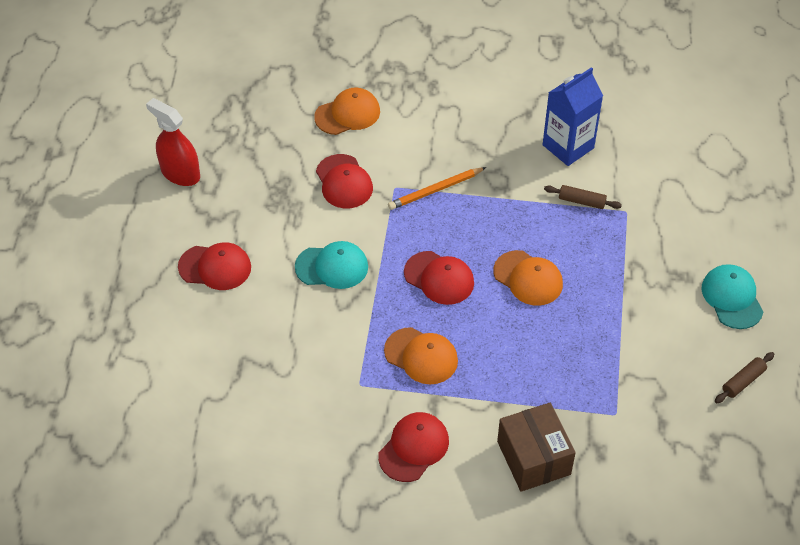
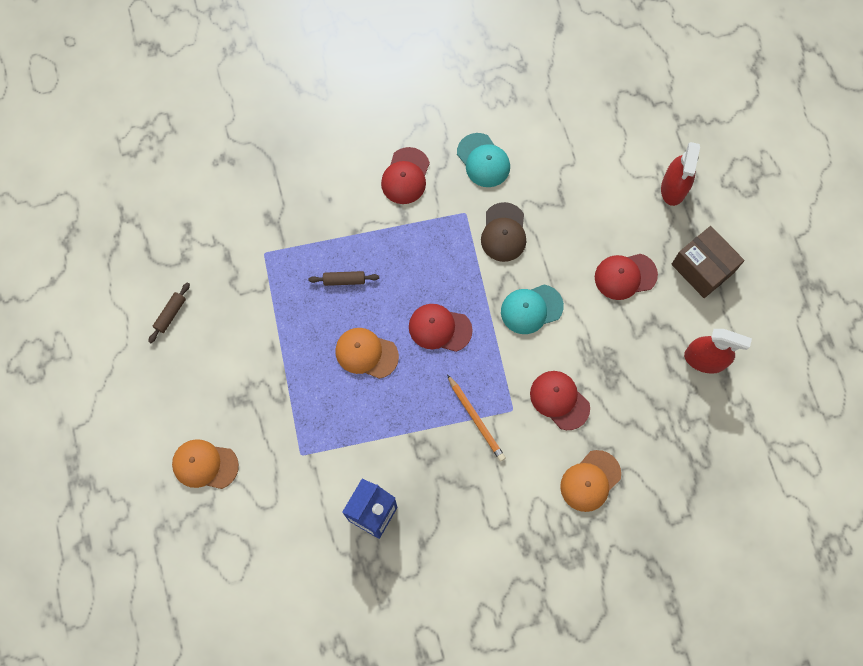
camera: 160 degrees right, 20 degrees up
orange cap [384,327,458,384] -> orange cap moved to [172,439,239,489]
orange pencil [388,167,486,210] -> orange pencil turned 105 degrees clockwise [447,374,506,462]
brown box [497,403,576,492] -> brown box moved to [671,226,744,298]
brown rolling pin [544,185,622,209] -> brown rolling pin moved to [309,271,379,286]
turquoise cap [702,264,763,329] -> turquoise cap moved to [457,133,510,187]
none -> brown cap [481,202,526,262]
none -> red spray bottle [661,142,700,206]

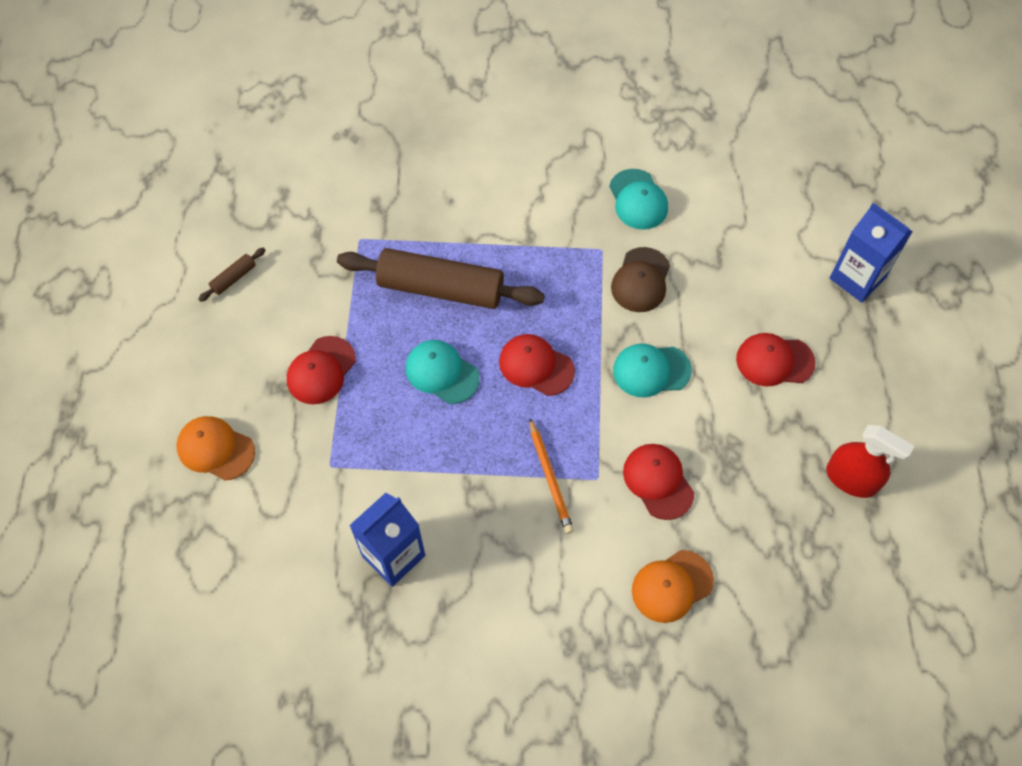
camera: 15 degrees right, 10 degrees down
brown rolling pin [309,271,379,286] -> brown rolling pin [337,248,545,309], size x2.49
orange cap [336,328,399,379] -> turquoise cap [406,340,480,404]
red cap [381,147,430,204] -> red cap moved to [287,336,356,404]
red spray bottle [661,142,700,206] -> blue carton [830,203,913,302]
brown box [671,226,744,298] -> none

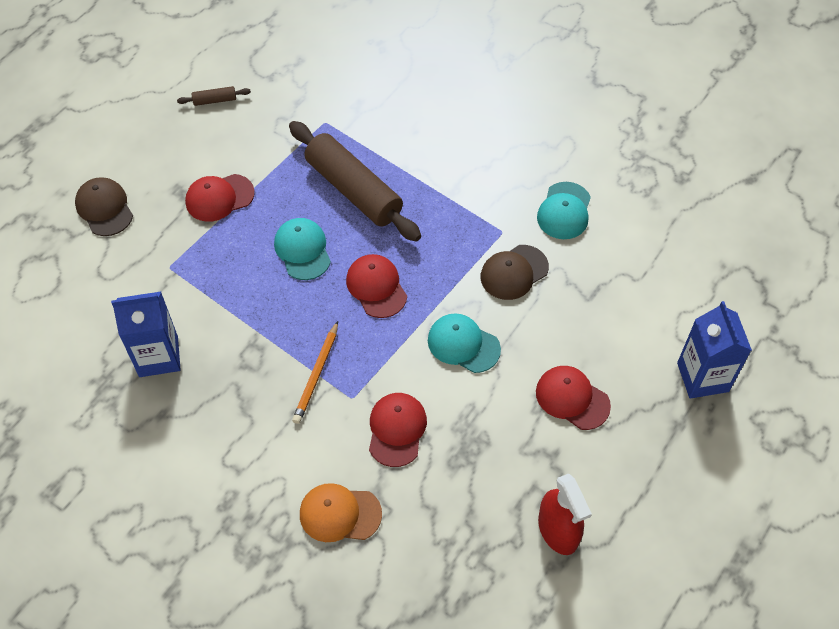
camera: 35 degrees right, 5 degrees down
orange cap [176,416,255,481] -> brown cap [75,177,133,236]

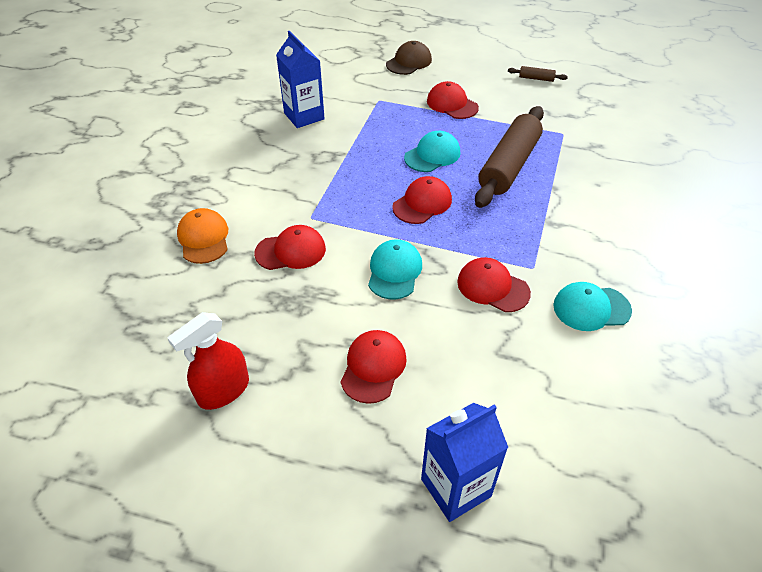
camera: 70 degrees right, 10 degrees down
brown rolling pin [177,86,251,106] -> brown rolling pin turned 45 degrees counterclockwise [508,66,568,82]
orange pencil [292,321,338,424] -> none
brown cap [481,245,549,300] -> red cap [457,257,531,312]

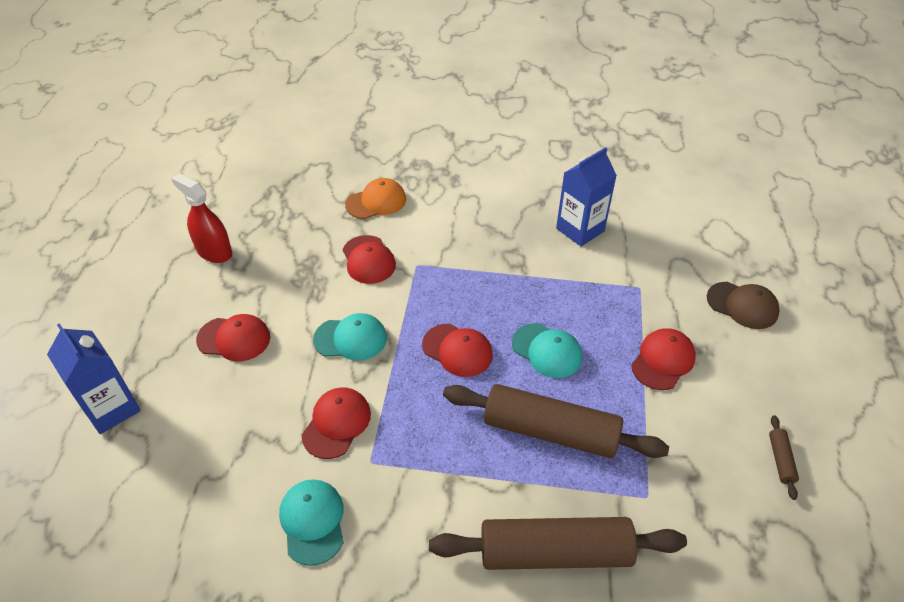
camera: 80 degrees right, 0 degrees up
none -> brown rolling pin [429,517,687,570]

